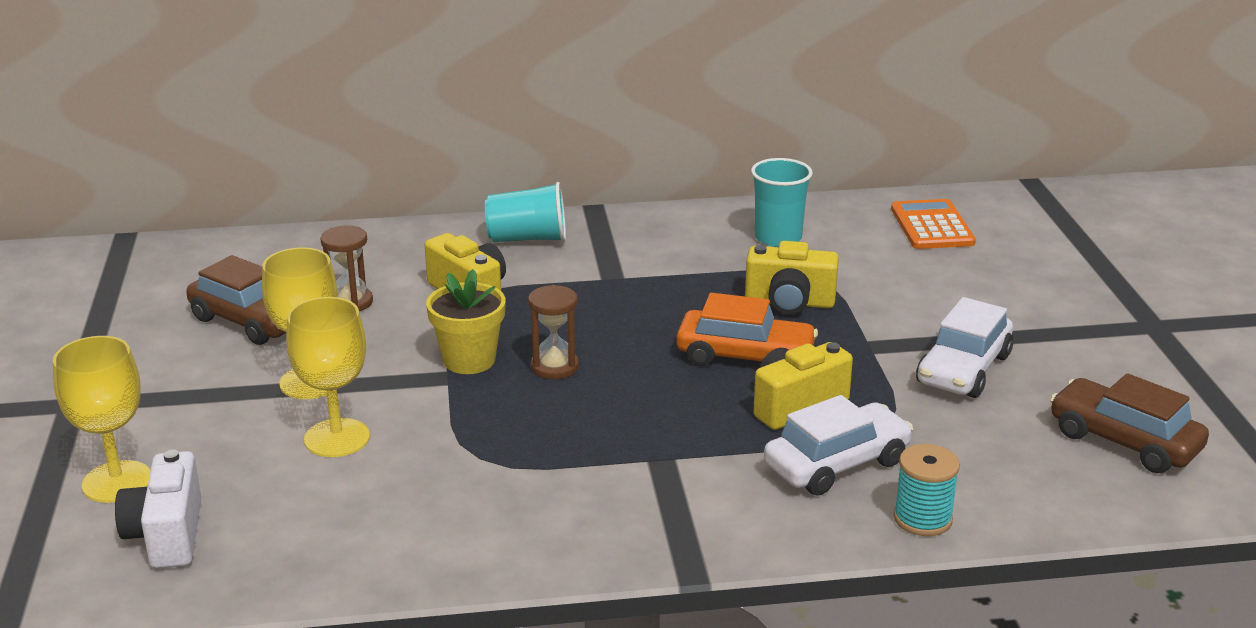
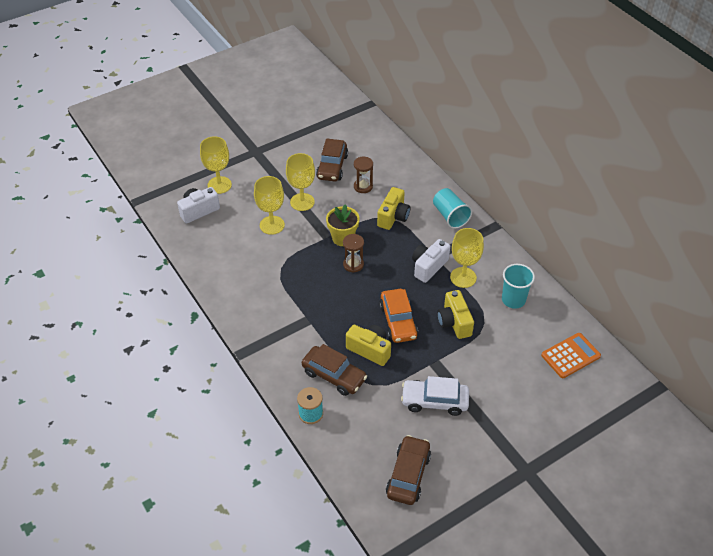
camera: 65 degrees right, 20 degrees up
white car [764,395,913,496] -> brown car [302,344,367,396]
none -> white camera [412,239,450,283]
none -> yellow goblet [450,228,484,288]

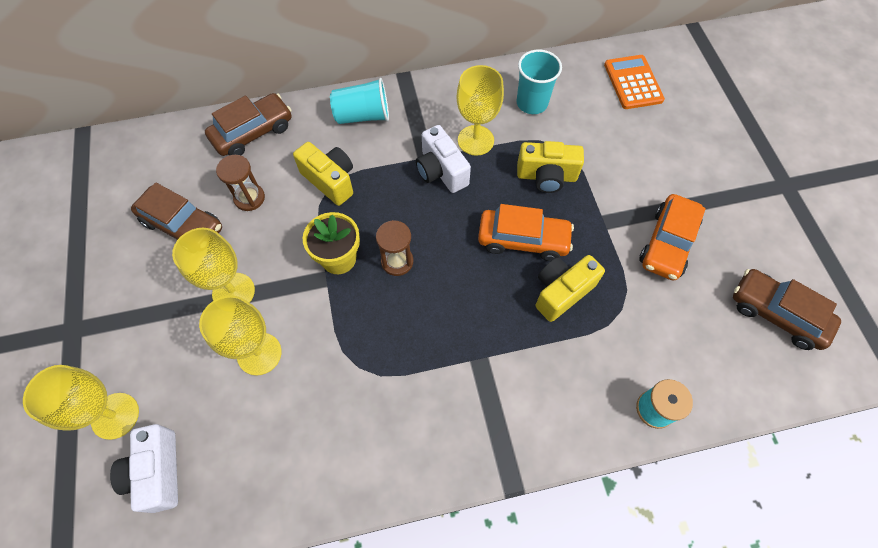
camera: 70 degrees left, 15 degrees up
brown car [302,344,367,396] -> brown car moved to [205,93,292,156]
white car [401,376,469,416] -> orange car [639,194,706,280]

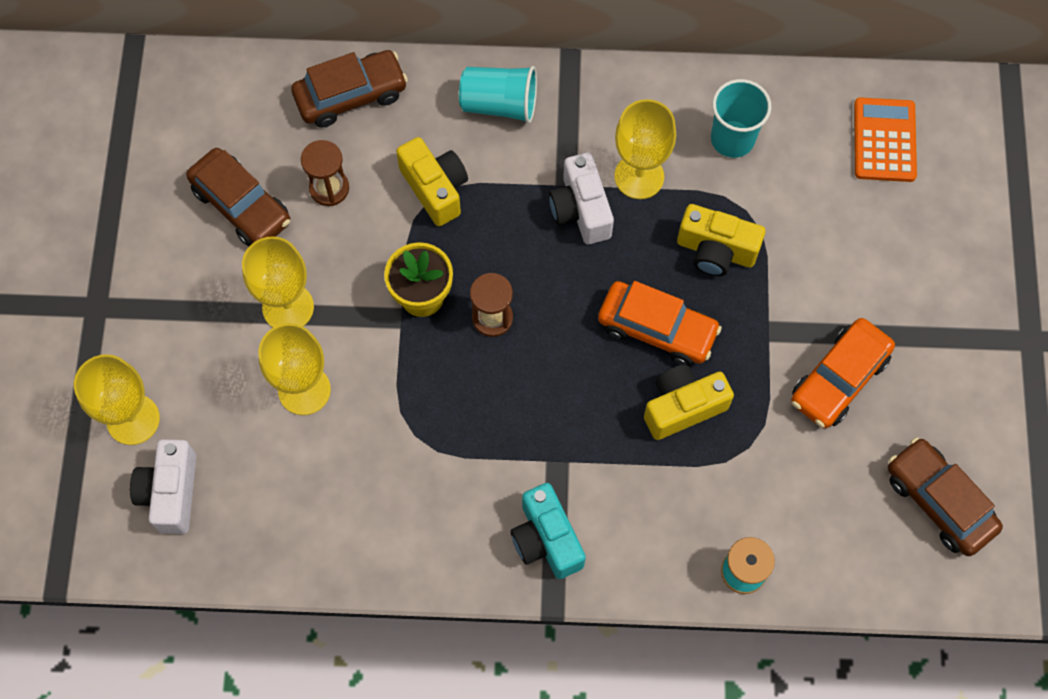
camera: 15 degrees right, 5 degrees up
none -> turquoise camera [510,483,586,579]

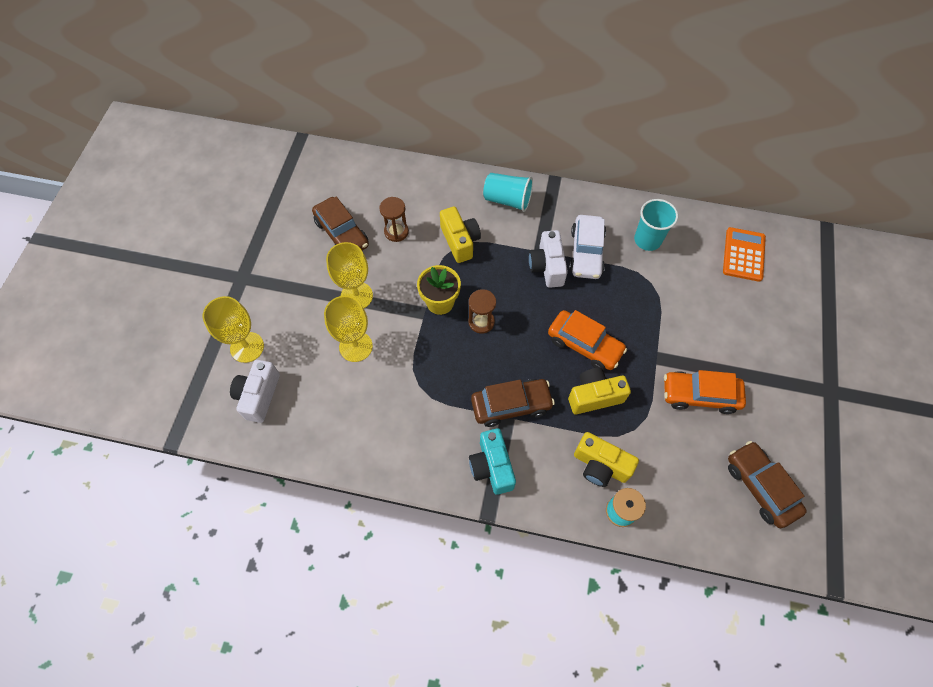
camera: 10 degrees right, 5 degrees down
brown car [291,50,408,128] -> brown car moved to [471,379,555,427]
yellow goblet [614,99,676,199] -> white car [569,215,606,279]
yellow camera [677,204,765,276] -> yellow camera moved to [574,432,639,487]
orange car [791,318,895,428] -> orange car turned 45 degrees clockwise [664,370,746,414]

